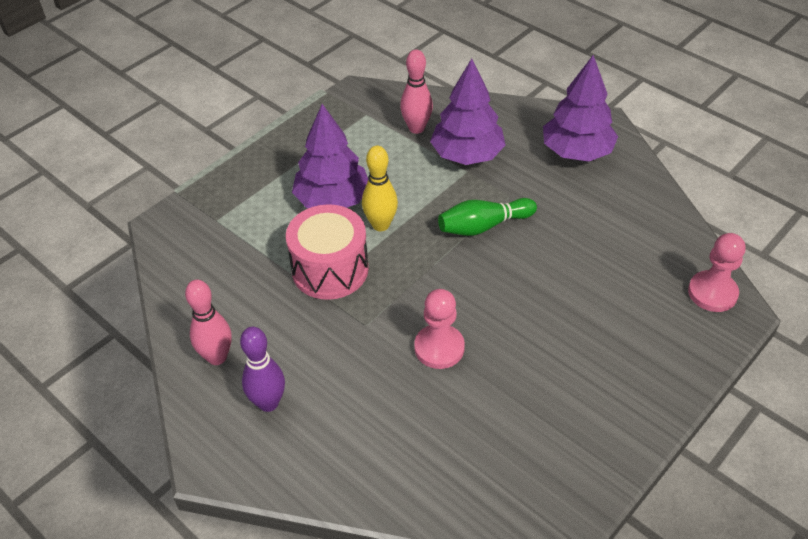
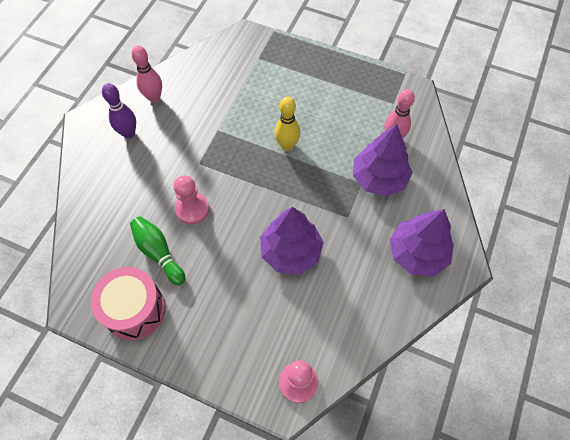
camera: 70 degrees right, 15 degrees up
pink drum [286,204,369,300] -> pink drum moved to [91,267,166,340]
purple tree [292,104,368,208] -> purple tree moved to [260,207,324,274]
green bowling pin [438,198,537,236] -> green bowling pin moved to [130,216,186,285]

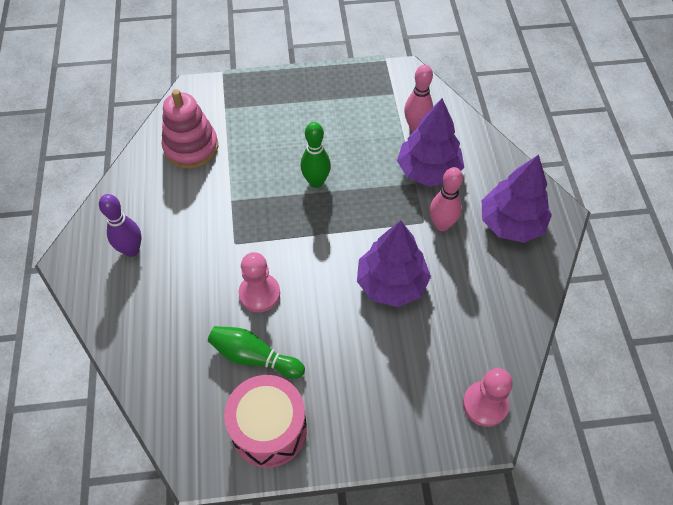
camera: 30 degrees left, 5 degrees down
pink bowling pin [131,45,162,103] -> pink bowling pin moved to [430,167,463,231]
yellow bowling pin [275,97,300,151] -> green bowling pin [300,122,331,188]
none -> pink stacking toy [162,89,218,169]

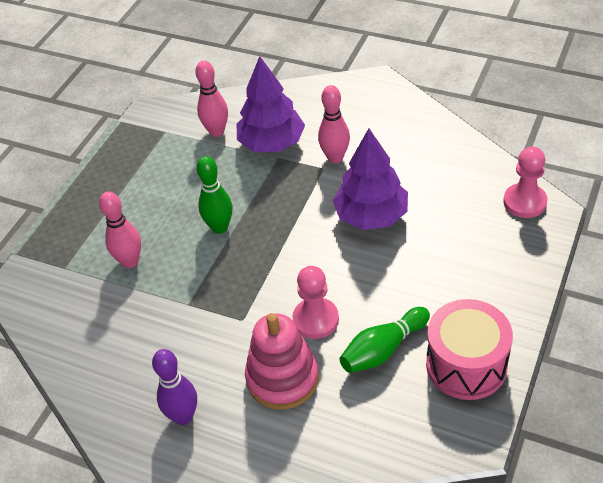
camera: 55 degrees left, 10 degrees down
pink stacking toy [162,89,218,169] -> pink stacking toy moved to [245,313,319,410]
purple tree [482,155,552,243] -> none
none -> pink bowling pin [99,191,141,268]

